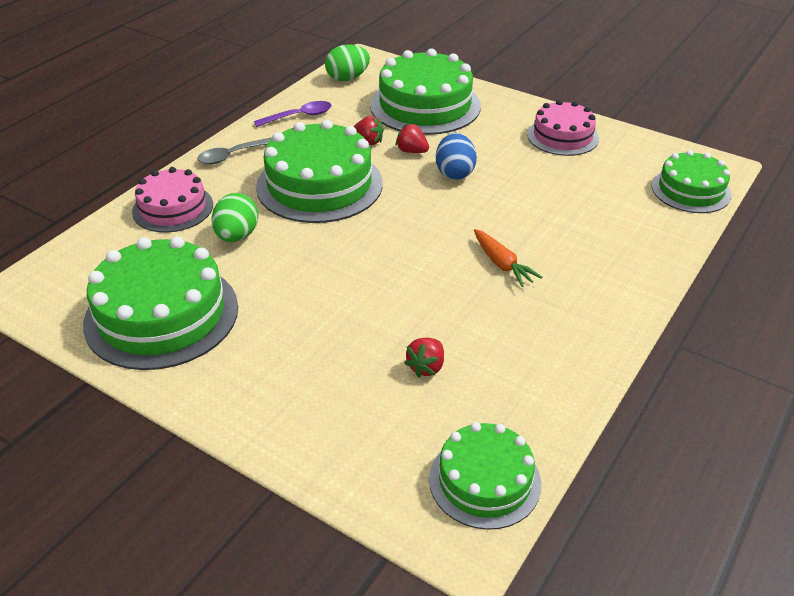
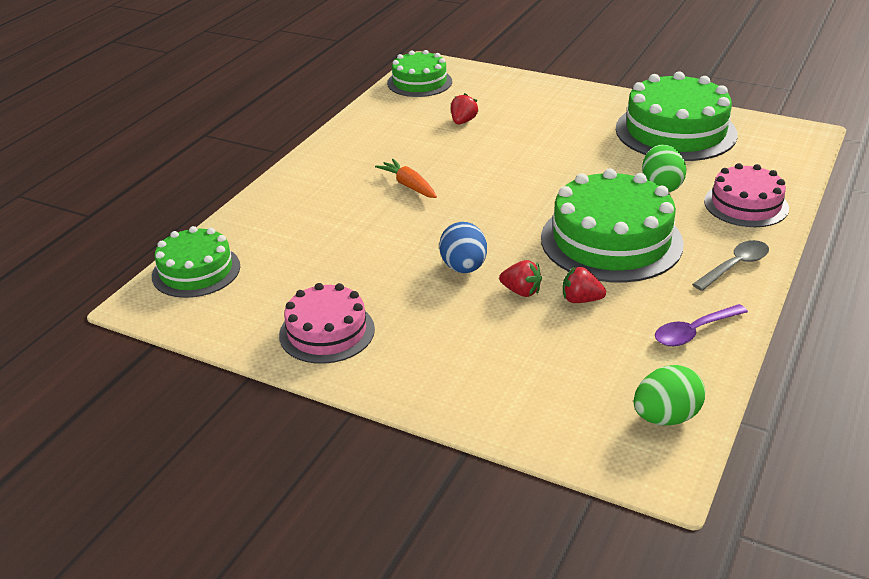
camera: 175 degrees right, 5 degrees down
green cake [370,49,481,135] -> none

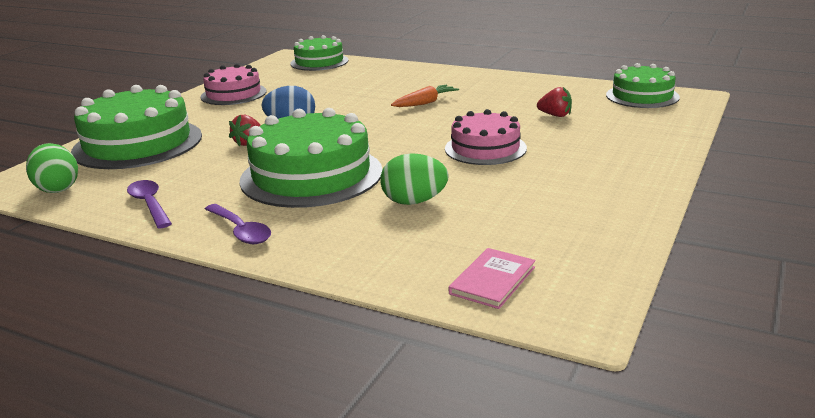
camera: 90 degrees right, 10 degrees down
red strawberry [563,266,606,303] -> none
green cake [616,71,738,161] -> green cake moved to [71,85,202,169]
grey spoon [692,240,769,291] -> purple spoon [205,204,271,244]
pink cake [704,163,789,227] -> pink cake moved to [445,109,527,165]
none -> pink book [449,248,536,309]

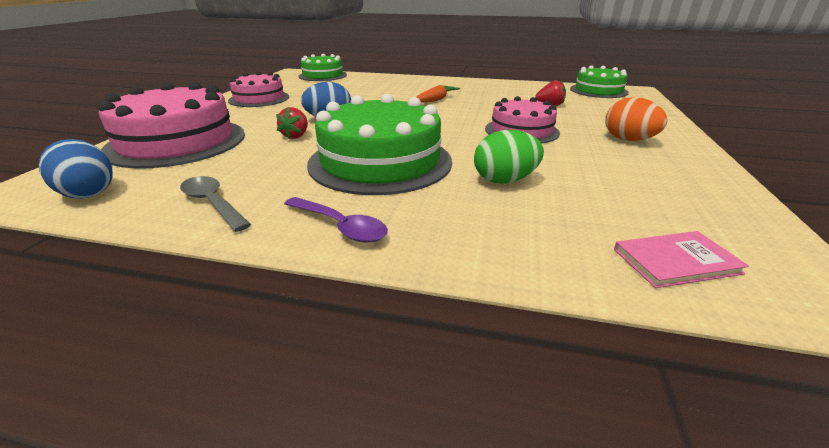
camera: 15 degrees left, 5 degrees up
green egg [26,143,78,193] -> blue egg [39,139,113,199]
green cake [71,85,202,169] -> pink cake [99,82,245,168]
purple spoon [127,180,172,228] -> grey spoon [180,176,251,232]
pink book [449,248,536,309] -> pink book turned 60 degrees clockwise [614,231,749,288]
none -> orange egg [605,97,668,141]

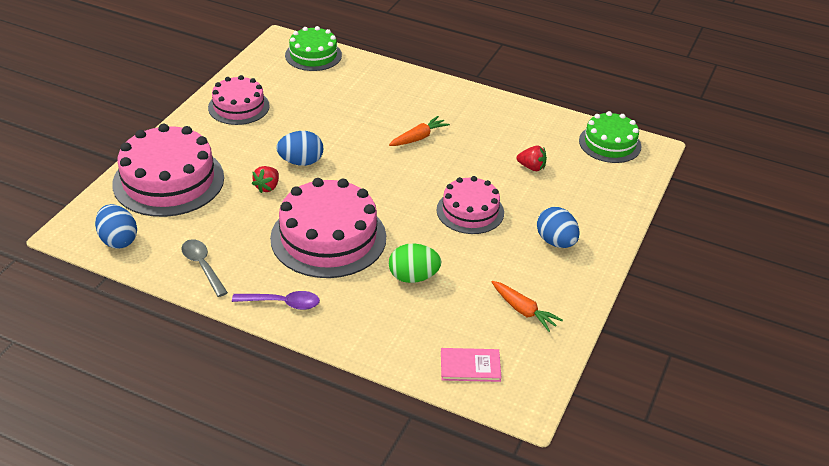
camera: 10 degrees right, 10 degrees up
purple spoon [284,197,388,242] -> purple spoon turned 45 degrees counterclockwise [232,291,320,310]
green cake [307,94,452,195] -> pink cake [270,178,386,278]
orange egg [605,97,668,141] -> blue egg [537,207,580,248]
none -> orange carrot [492,281,563,332]

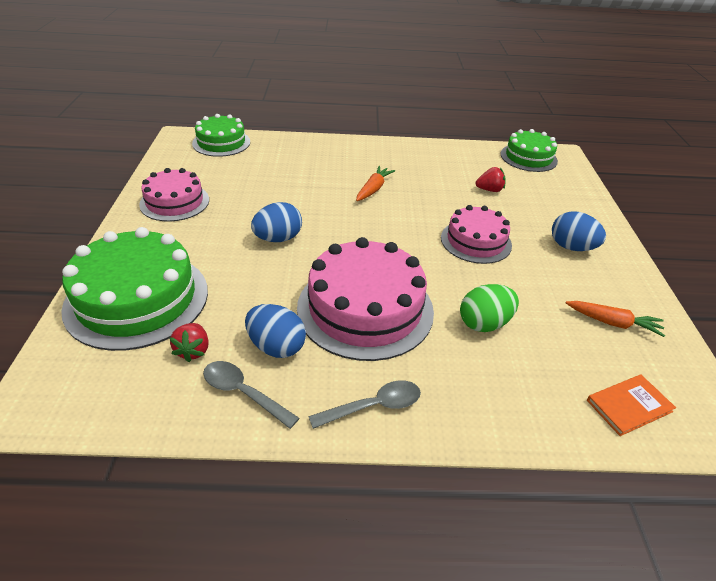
camera: 25 degrees left, 0 degrees up
blue egg [95,204,137,249] -> blue egg moved to [245,304,306,358]
pink cake [112,124,224,217] -> green cake [61,227,208,351]
purple spoon [232,291,320,310] -> grey spoon [308,380,421,429]
red strawberry [252,166,279,193] -> red strawberry moved to [170,323,209,362]
pink book [441,348,502,382] -> orange book [587,375,676,436]

